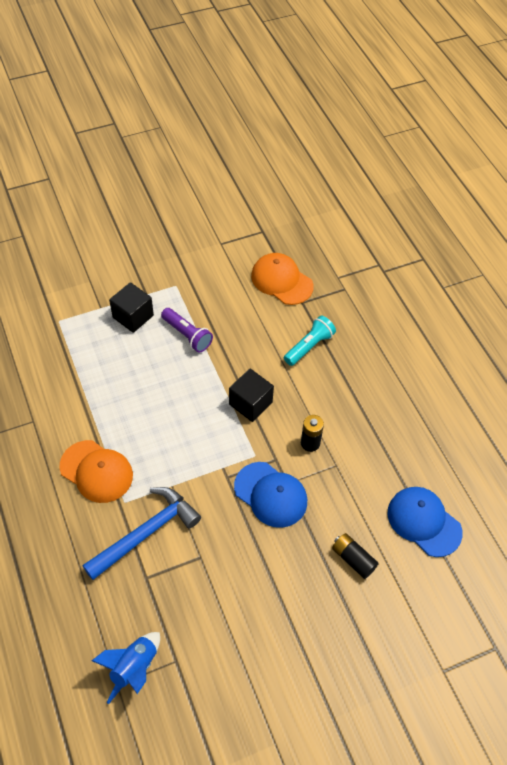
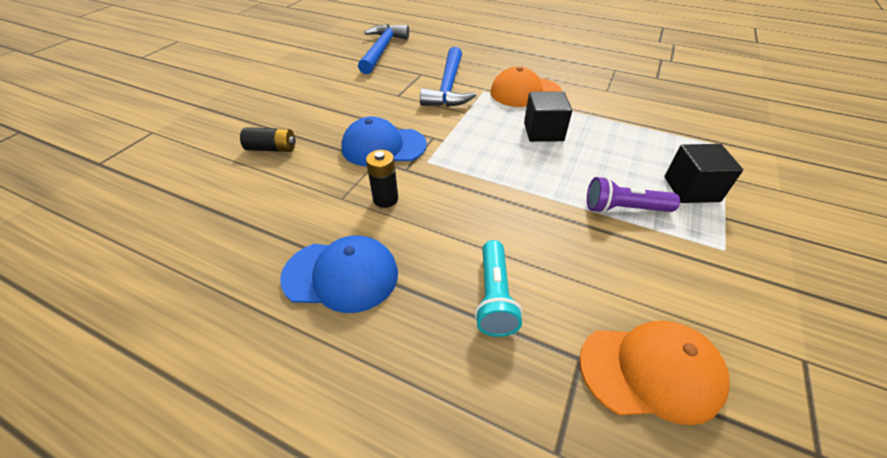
camera: 140 degrees right, 10 degrees down
blue rocket [92,632,160,704] -> blue hammer [358,24,409,74]
black cube [229,369,274,422] -> black cube moved to [524,91,572,142]
blue cap [387,487,463,557] -> blue cap moved to [280,235,398,313]

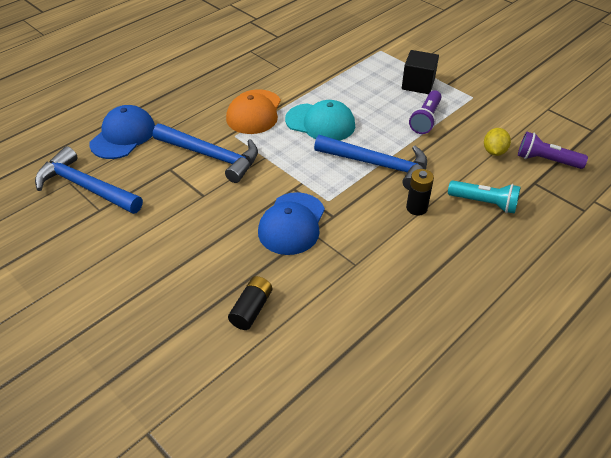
camera: 70 degrees left, 0 degrees up
blue cap [280,235,398,313] -> blue cap moved to [89,105,155,159]
black battery [366,150,398,208] -> black battery moved to [406,169,434,216]
black cube [524,91,572,142] -> turquoise cap [285,100,355,141]
orange cap [579,320,730,425] -> purple flashlight [518,132,588,169]
none -> blue hammer [314,135,427,190]
none -> yellow lemon [484,128,511,156]

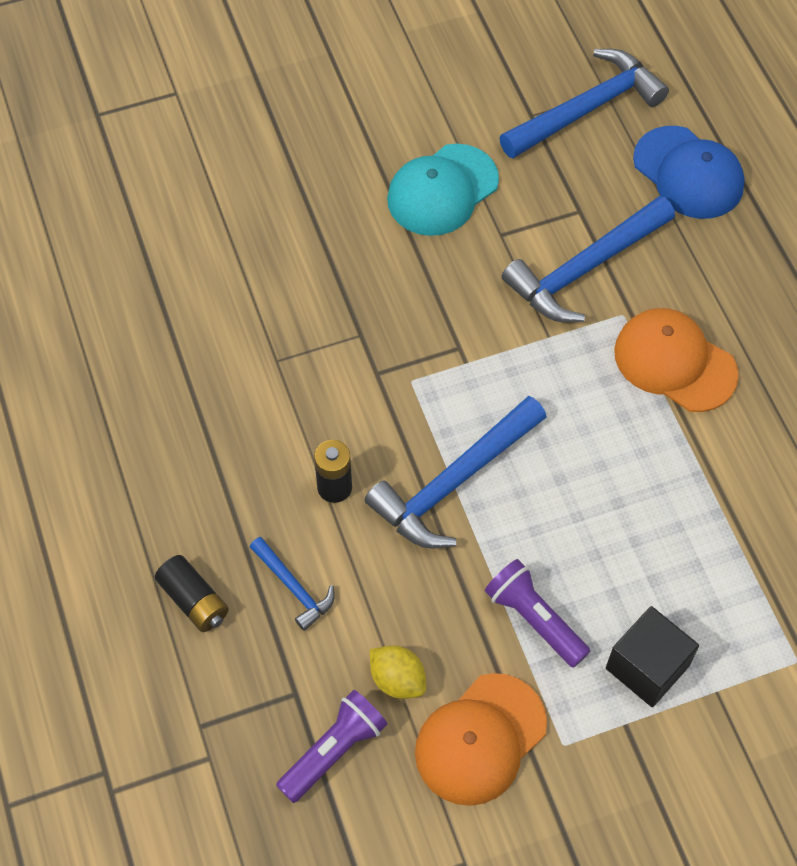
camera: 115 degrees right, 15 degrees up
black battery [228,276,272,330] -> black battery moved to [155,555,229,632]
blue cap [258,192,325,255] -> none
turquoise cap [285,100,355,141] -> turquoise cap moved to [387,144,499,236]
turquoise flashlight [448,180,520,214] -> blue hammer [250,537,335,631]
none -> orange cap [415,673,547,806]

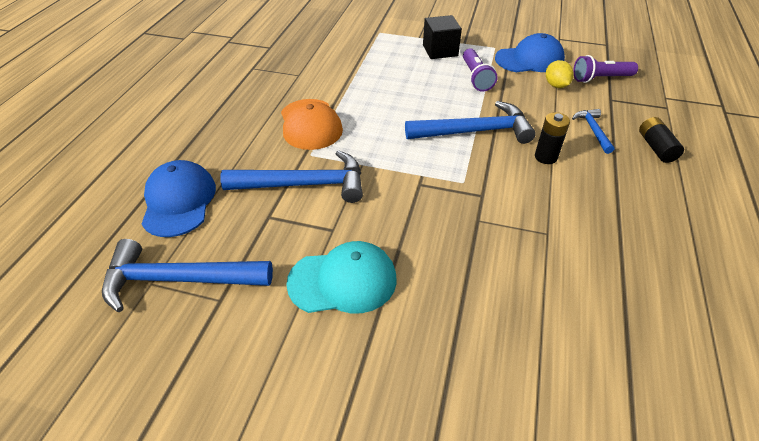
camera: 145 degrees left, 15 degrees down
orange cap [415,673,547,806] -> blue cap [495,33,565,72]

